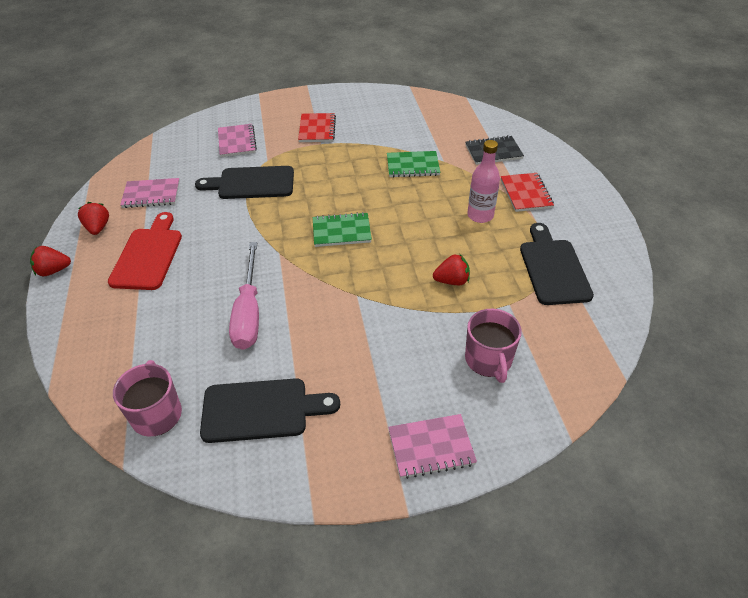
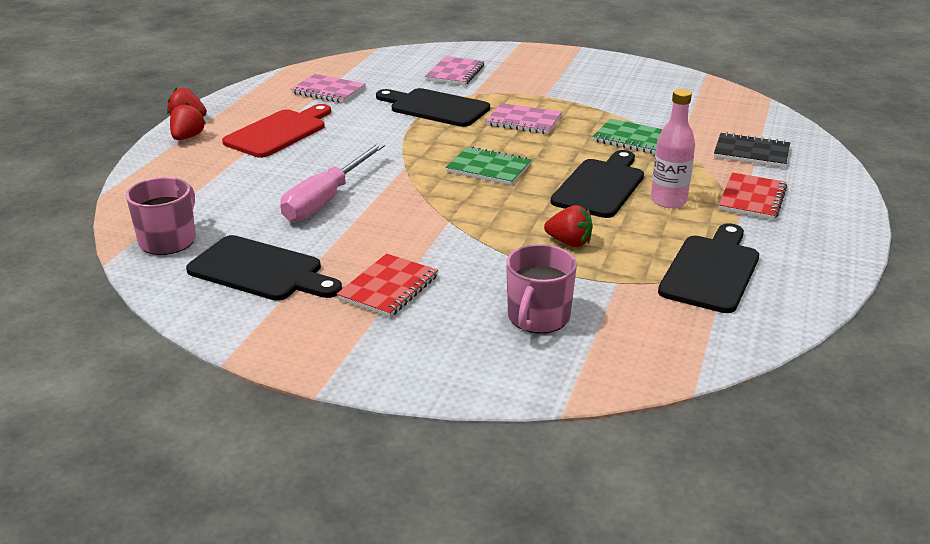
camera: 30 degrees right, 15 degrees down
red strawberry [78,202,109,235] -> red strawberry moved to [170,103,206,140]
red notebook [298,113,336,142] -> red notebook moved to [337,254,438,317]
pink notebook [389,414,477,479] -> pink notebook moved to [486,103,562,134]
none -> black cutting board [551,150,644,218]

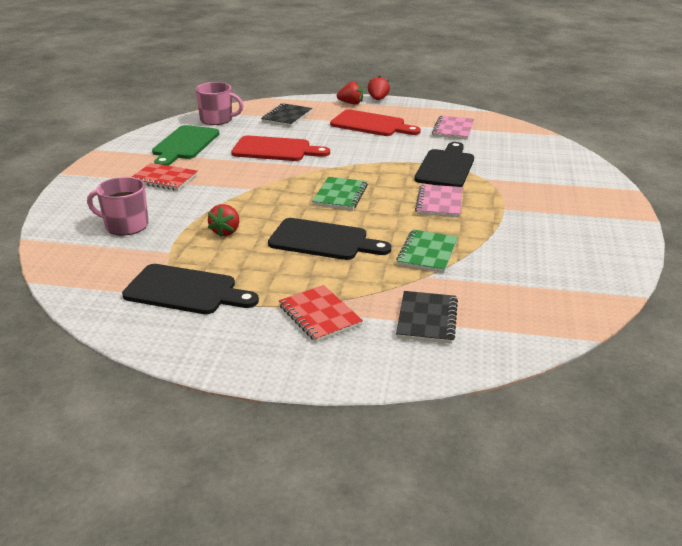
camera: 80 degrees right, 0 degrees up
black cutting board [186,235,342,301] -> green cutting board [152,125,219,166]
pink screwdriver [280,143,385,222] -> red cutting board [231,135,330,161]
pink notebook [425,56,484,85] -> none
pink bottle [651,89,695,208] -> none
red notebook [718,172,787,220] -> red notebook turned 45 degrees clockwise [279,285,363,342]
none -> black notebook [261,103,312,127]

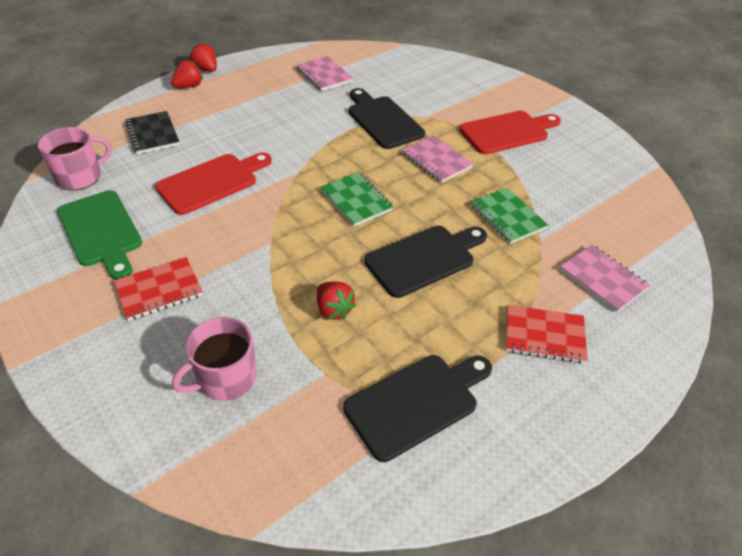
camera: 50 degrees left, 15 degrees up
red cutting board [330,110,421,136] -> red cutting board moved to [460,111,561,154]
black notebook [396,291,458,344] -> pink notebook [560,245,650,312]

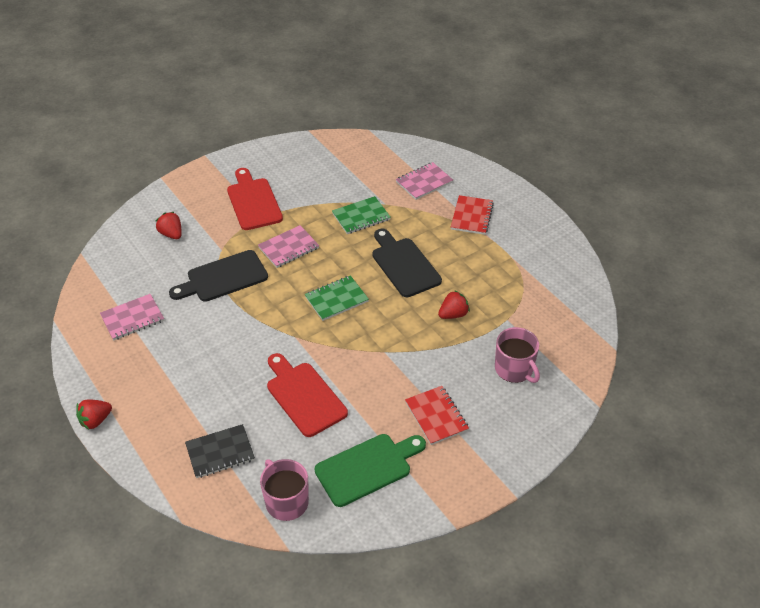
camera: 85 degrees left, 0 degrees up
red strawberry [171,59,203,88] -> red strawberry moved to [156,212,182,239]
black cutting board [343,355,492,462] -> none

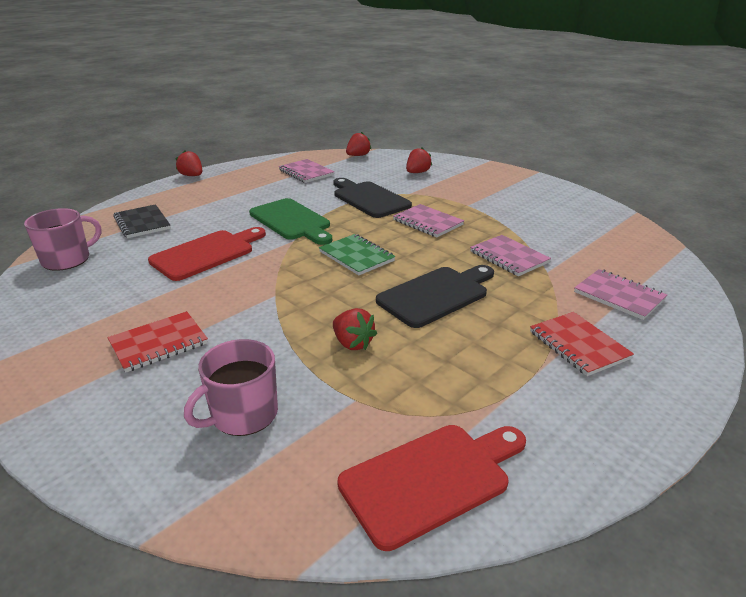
camera: 80 degrees right, 15 degrees down
red cutting board [227,168,283,230] -> red cutting board moved to [337,425,526,551]
green cutting board [315,434,426,507] -> green cutting board moved to [249,198,332,245]
green notebook [332,196,391,234] -> pink notebook [470,235,551,276]
red notebook [451,195,494,235] -> red notebook turned 60 degrees clockwise [530,312,634,376]
none -> red strawberry [346,132,371,156]

